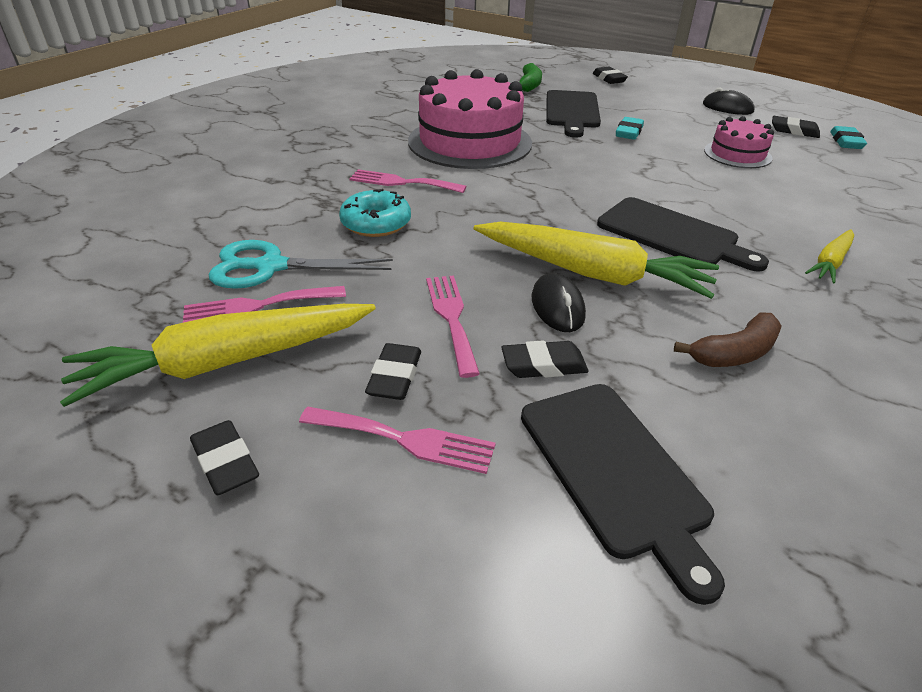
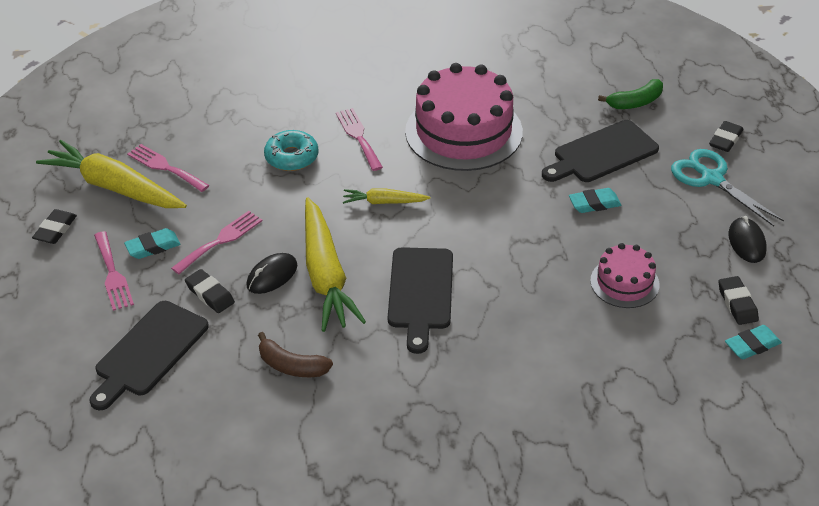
camera: 55 degrees right, 5 degrees up
turquoise scissors [209,240,393,289] -> turquoise scissors moved to [671,149,784,226]
black eraser [365,343,421,400] -> turquoise eraser [124,228,181,259]
yellow carrot [805,229,854,283] -> yellow carrot moved to [343,188,431,204]

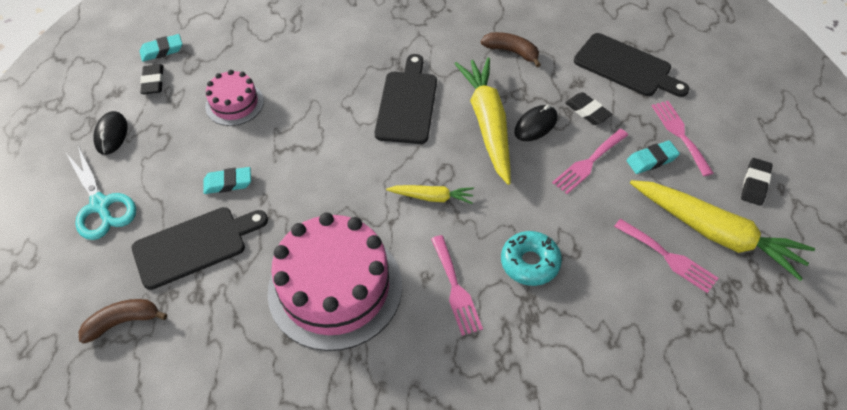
camera: 175 degrees left, 10 degrees up
black cutting board [89,301,209,410] -> black cutting board turned 90 degrees clockwise [574,33,690,97]
green banana [598,79,663,109] -> brown banana [78,299,167,344]
black eraser [709,121,744,152] -> none

